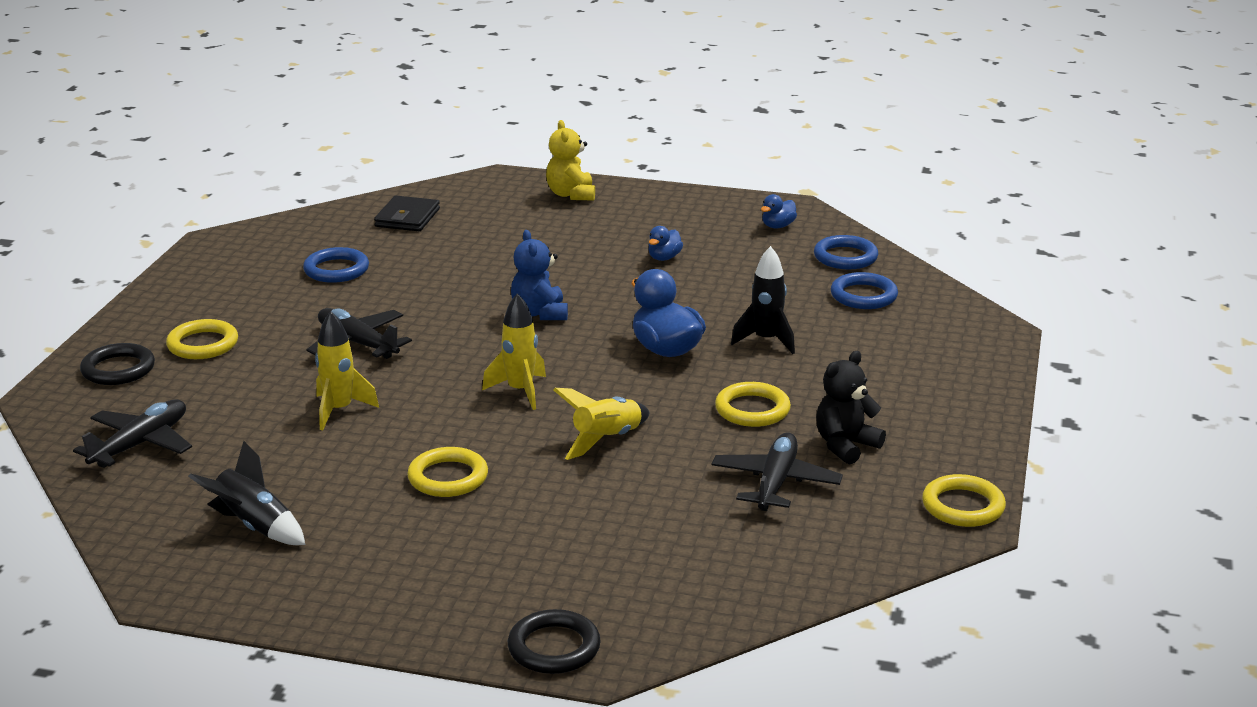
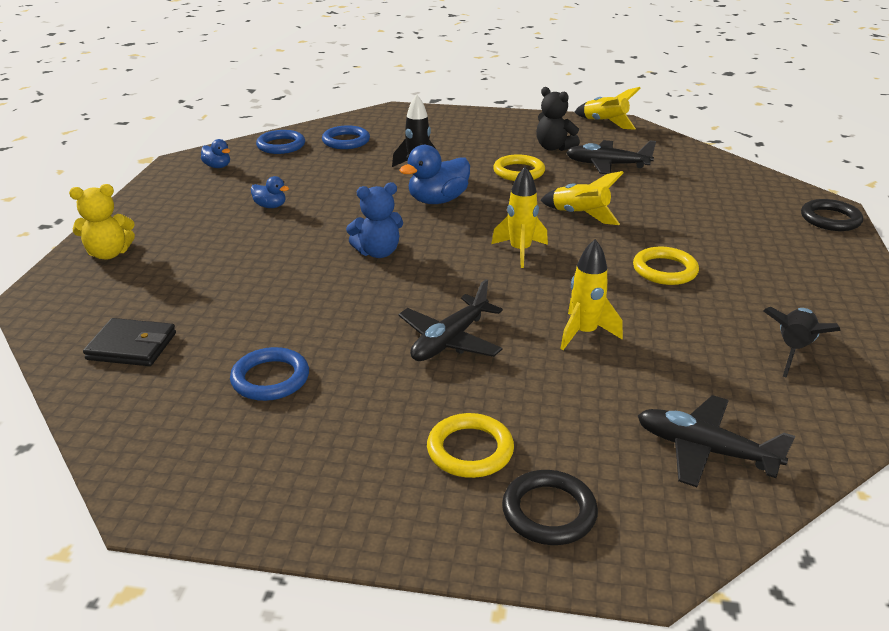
camera: 95 degrees left, 5 degrees up
yellow ring [922,474,1006,527] -> yellow rocket [575,87,641,130]

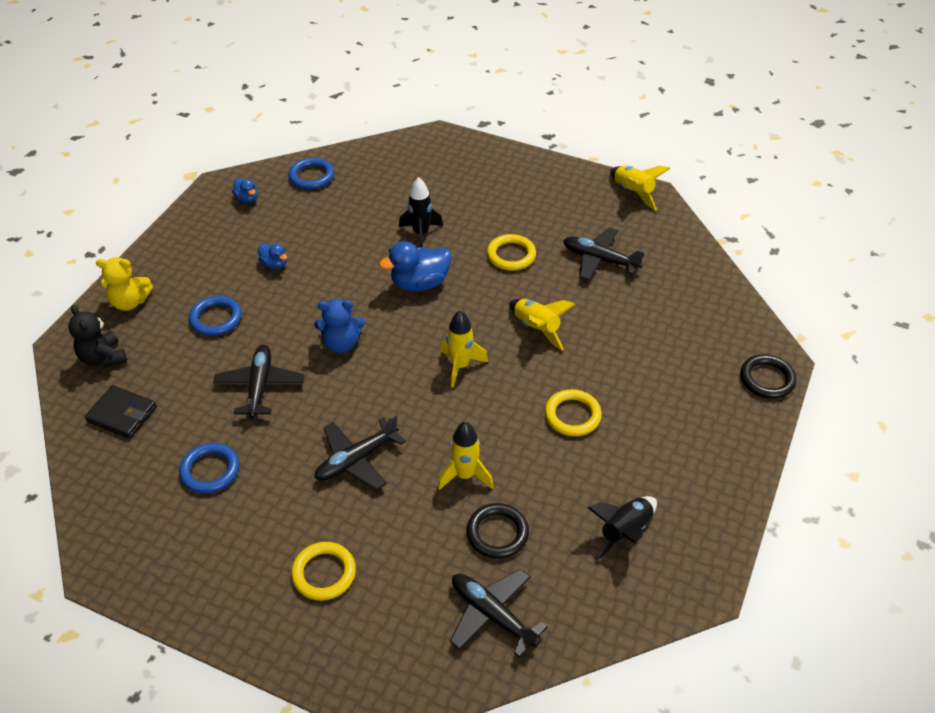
camera: 15 degrees right, 15 degrees up
blue ring [322,125,370,149] -> blue ring moved to [189,296,242,336]
black ring [502,470,598,545] -> black ring moved to [466,503,529,559]
black teddy bear [536,87,580,151] -> black teddy bear moved to [68,305,127,367]
none -> black plane [213,345,304,419]

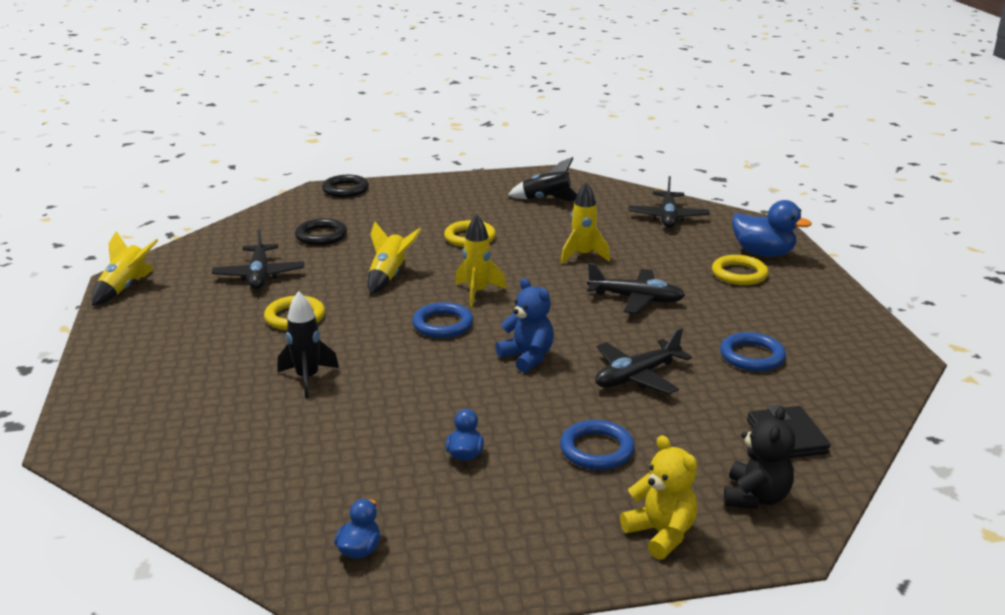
camera: 125 degrees left, 20 degrees down
blue ring [288,158,334,190] -> blue ring moved to [412,302,473,338]
blue duck [379,241,452,292] -> blue duck moved to [732,200,812,257]
black ring [466,503,529,559] -> black ring moved to [295,218,347,245]

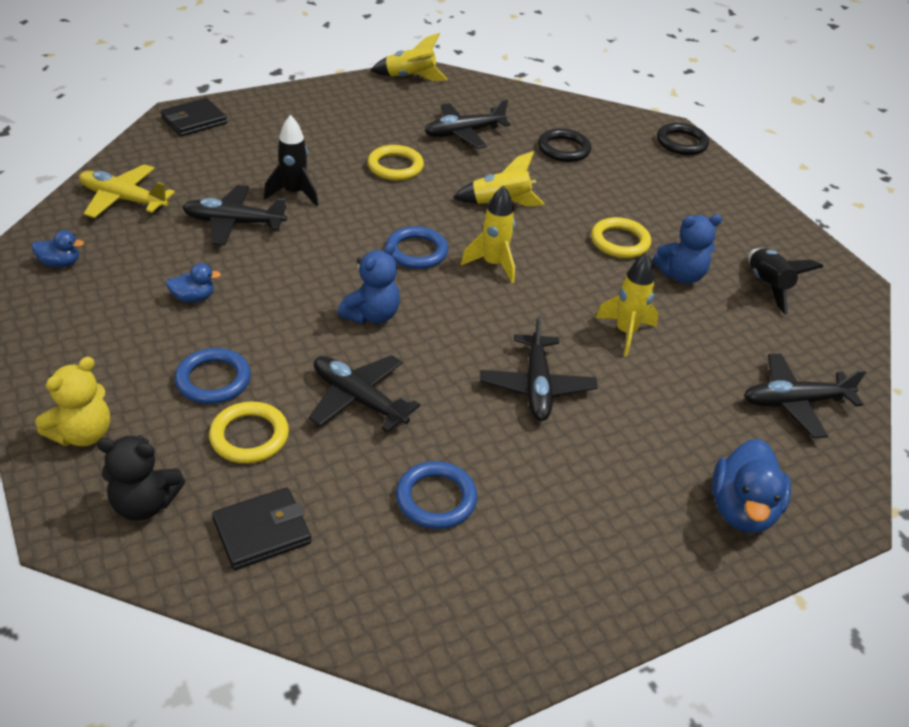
camera: 70 degrees right, 15 degrees up
yellow ring [712,255,769,285] -> yellow ring moved to [209,401,289,463]
none -> yellow plane [79,164,175,218]
none -> black wallet [161,98,227,137]
none -> black plane [182,185,287,245]
none -> blue teddy bear [653,214,722,284]

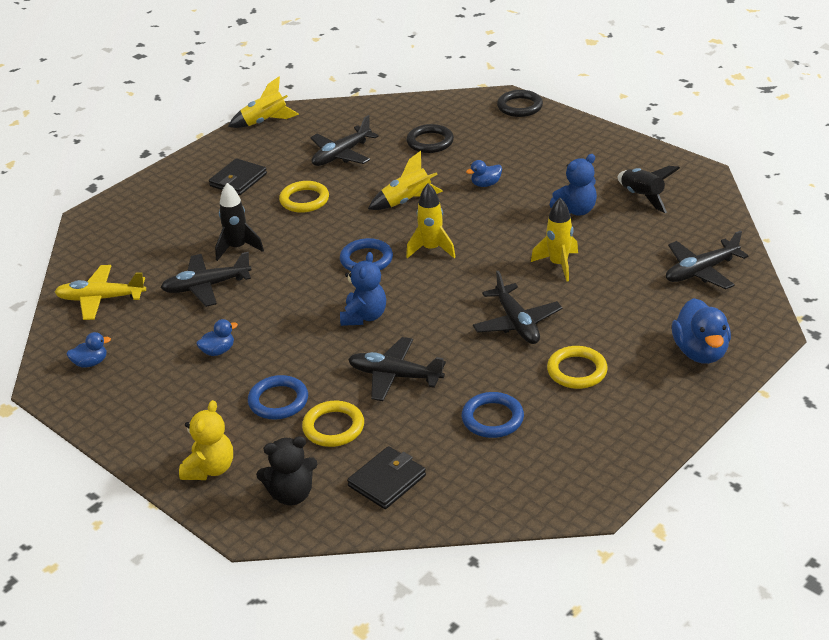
camera: 15 degrees left, 5 degrees down
black wallet [161,98,227,137] -> black wallet moved to [209,158,267,195]
yellow ring [591,217,651,258] -> yellow ring moved to [547,346,608,389]
none -> blue duck [466,160,502,187]

